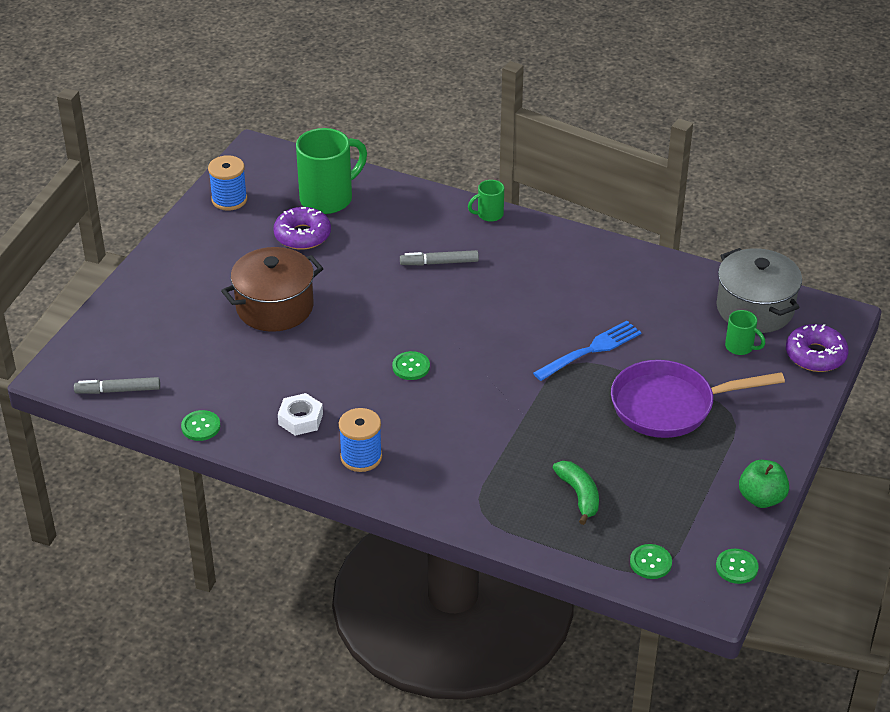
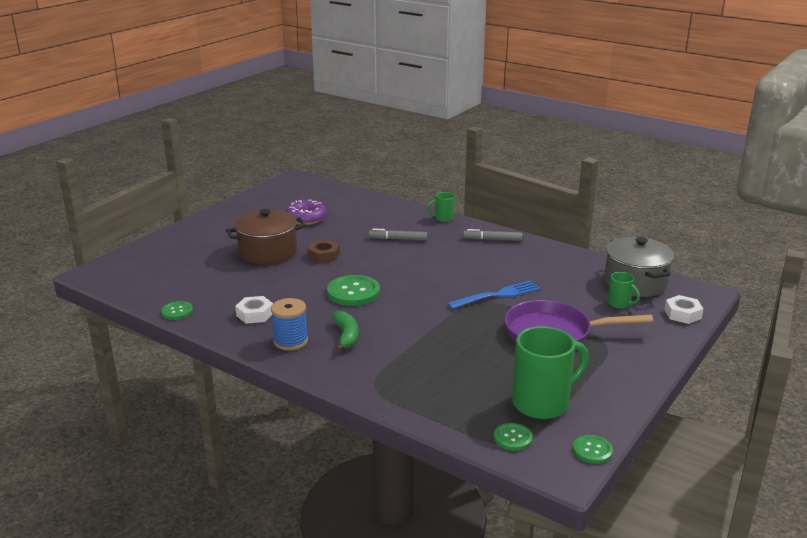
camera: 10 degrees right, 15 degrees down
grey marker [74,377,160,394] -> grey marker moved to [463,229,522,241]
blue spool [208,155,247,211] -> none
green mug [296,128,367,214] -> green mug moved to [512,326,589,419]
green button [392,351,430,380] -> green button [327,275,380,306], size x1.79
green banana [553,461,599,525] -> green banana moved to [332,311,359,351]
green apple [739,460,789,508] -> none
purple donut [786,324,849,372] -> white nut [664,295,703,324]
none -> brown nut [307,240,340,263]

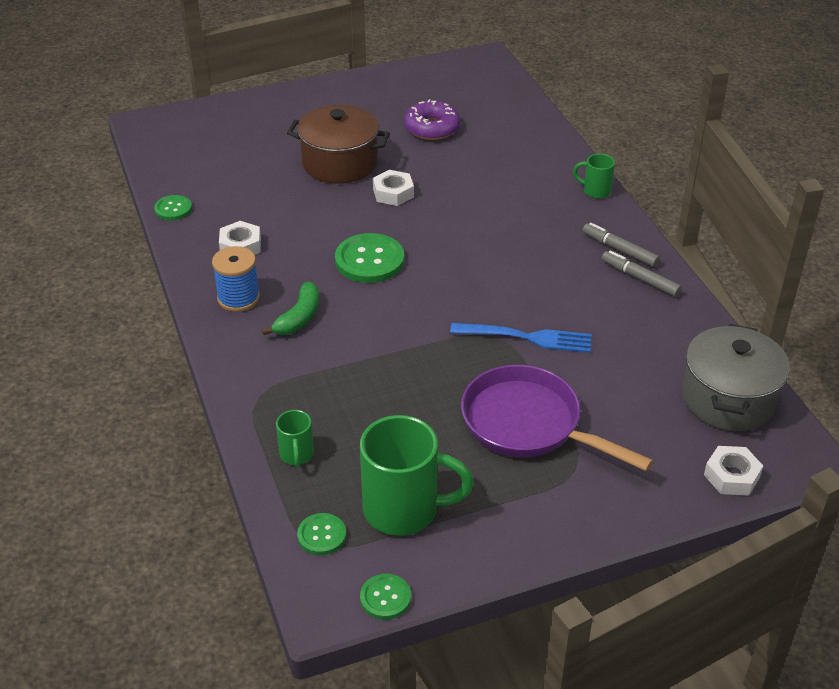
camera: 35 degrees right, 15 degrees up
brown nut [307,240,340,263] -> white nut [373,170,414,206]
grey marker [368,228,427,241] -> grey marker moved to [602,250,682,297]
green mug [608,272,640,309] -> green mug moved to [276,410,314,467]

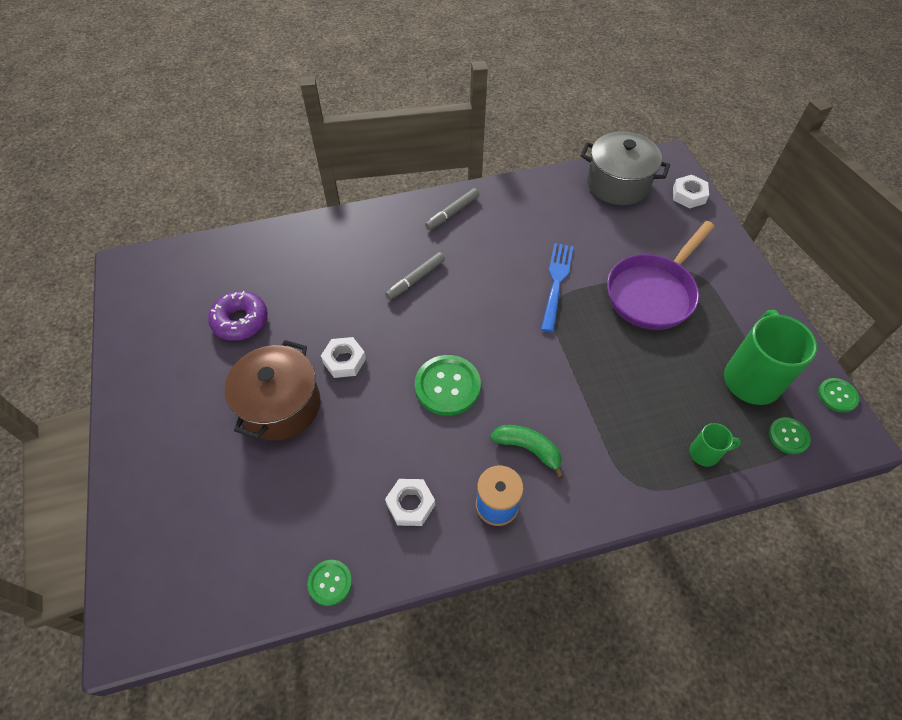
camera: 85 degrees left, 15 degrees up
green mug [573,154,615,199] -> none
grey marker [602,250,682,297] -> grey marker moved to [385,252,445,300]

